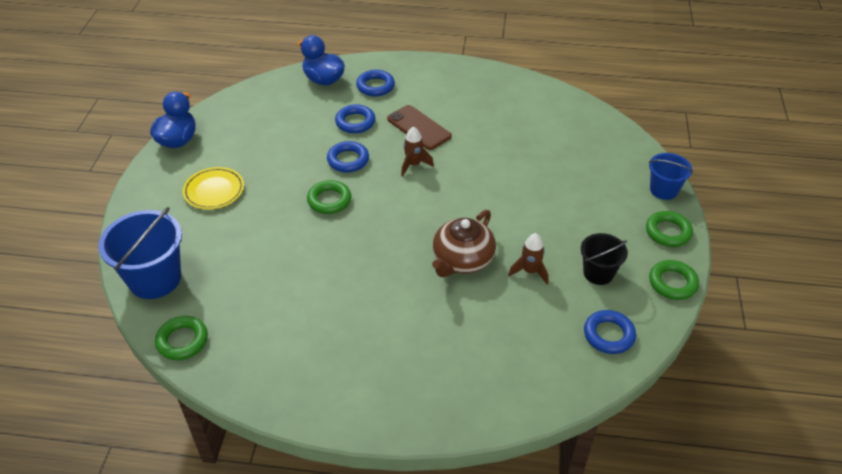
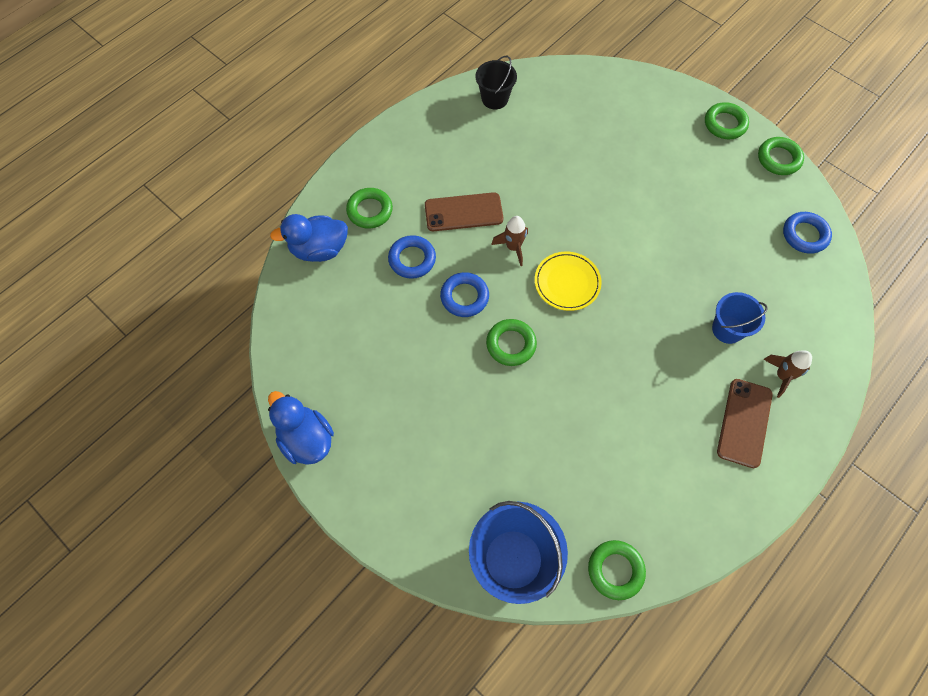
camera: 55 degrees left, 20 degrees up
yellow plate [183,167,244,209] -> yellow plate moved to [535,251,602,311]
blue ring [356,70,395,96] -> green ring [346,188,393,229]
brown teapot [432,210,496,277] -> none
brown rocket [508,233,548,284] -> brown rocket moved to [763,350,812,398]
black bucket [581,233,628,285] -> black bucket moved to [476,56,517,109]
blue bucket [649,153,693,200] -> blue bucket moved to [712,292,768,344]
none -> brown phone [717,379,773,468]

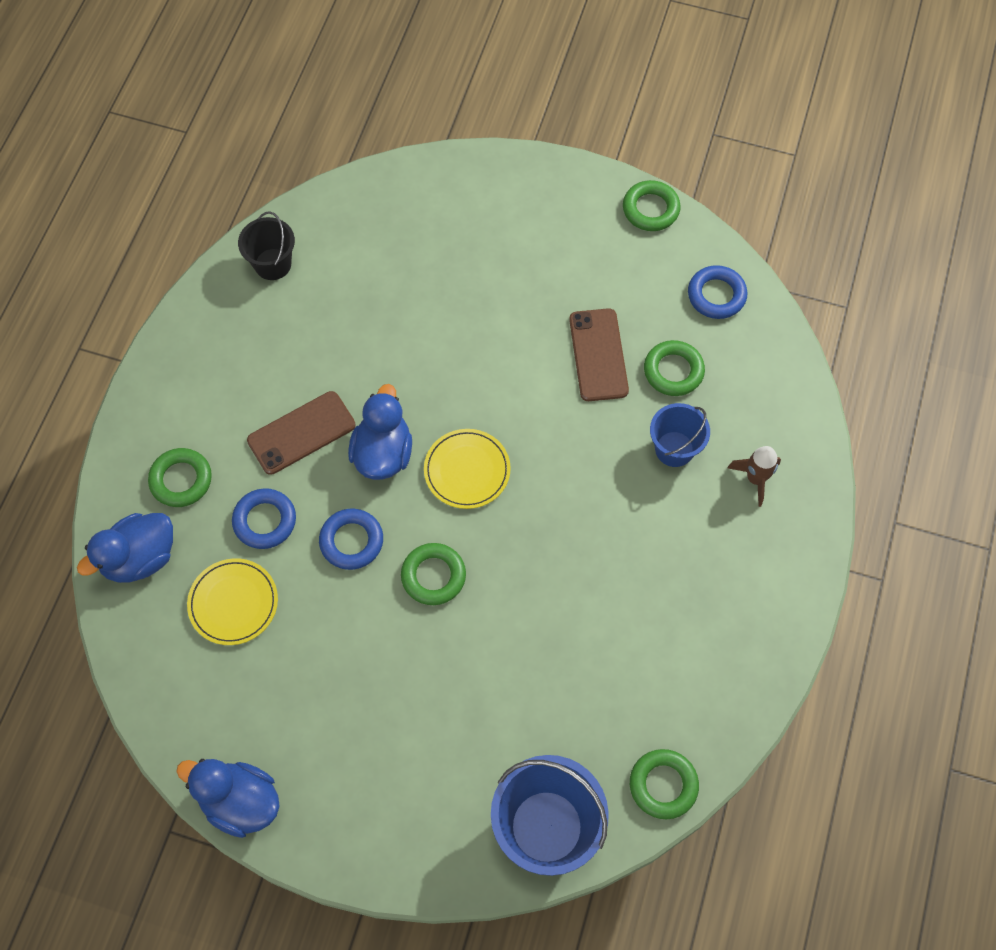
camera: 25 degrees left, 0 degrees up
brown rocket [491,216,528,266] -> blue duck [348,384,412,480]
green ring [705,102,749,139] -> green ring moved to [644,340,705,396]
brown phone [717,379,773,468] -> brown phone moved to [569,308,629,401]
none -> yellow plate [187,558,278,645]

